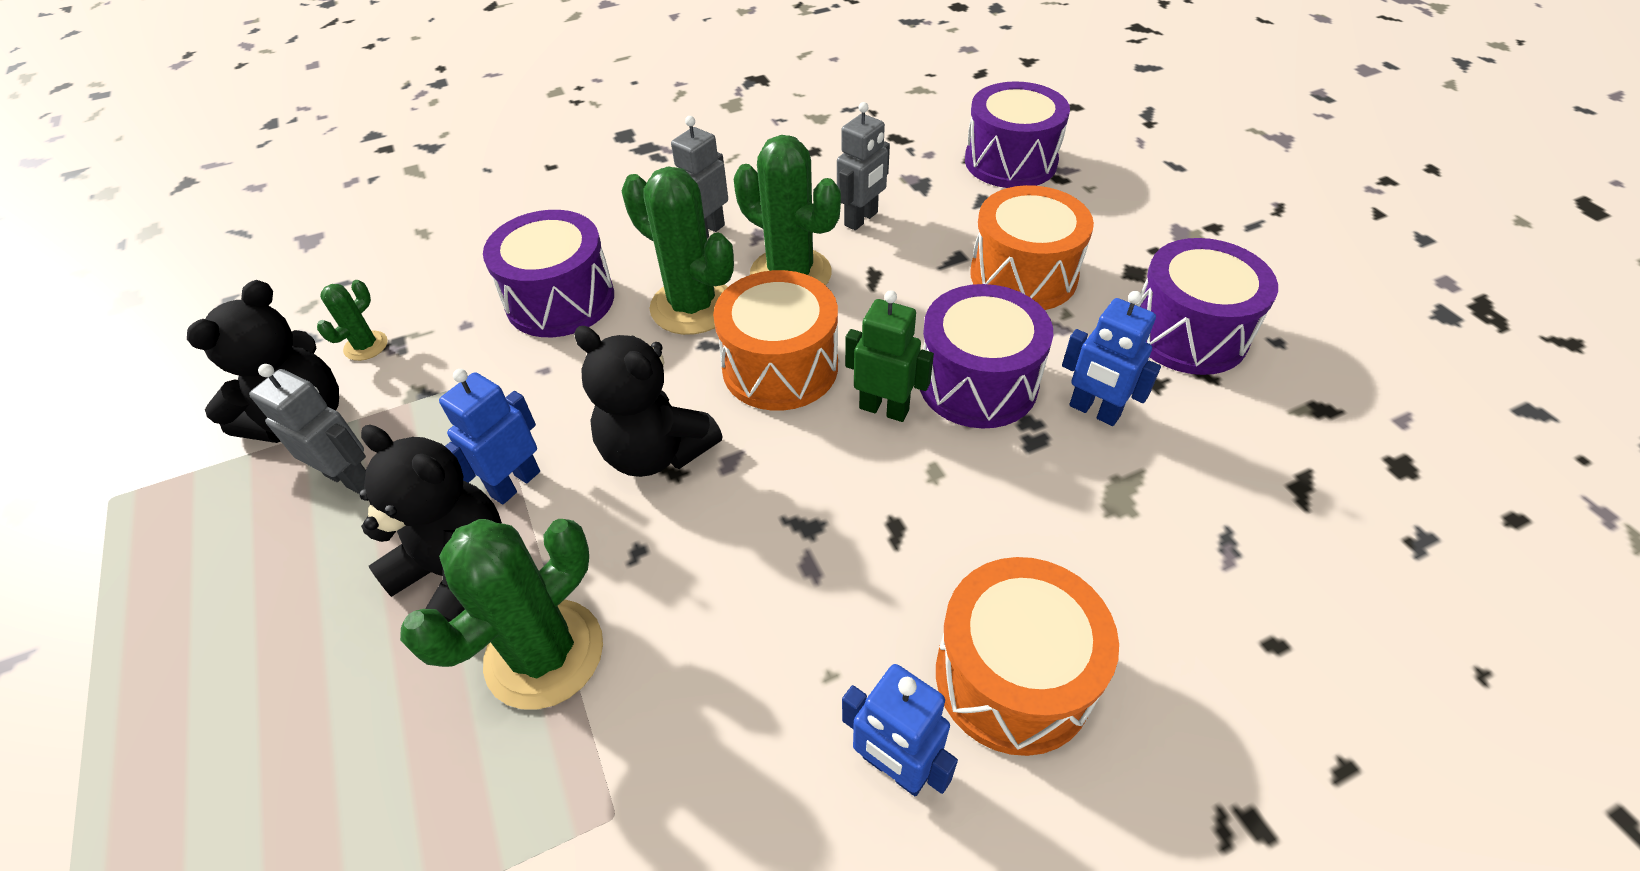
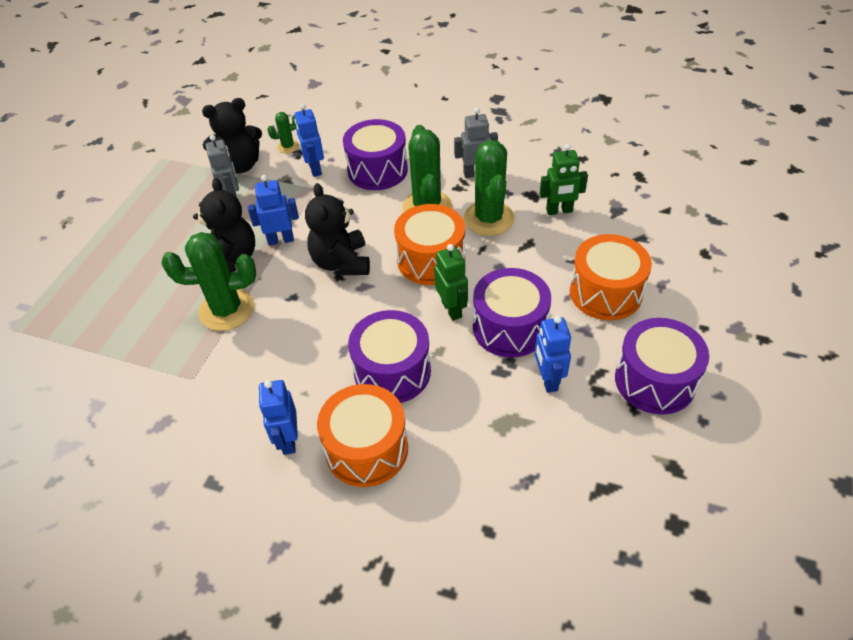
camera: 45 degrees right, 0 degrees up
grey robot [837,102,890,230] -> green robot [540,144,588,215]
purple drum [965,81,1070,188] -> purple drum moved to [348,310,431,403]
none -> blue robot [294,104,324,177]

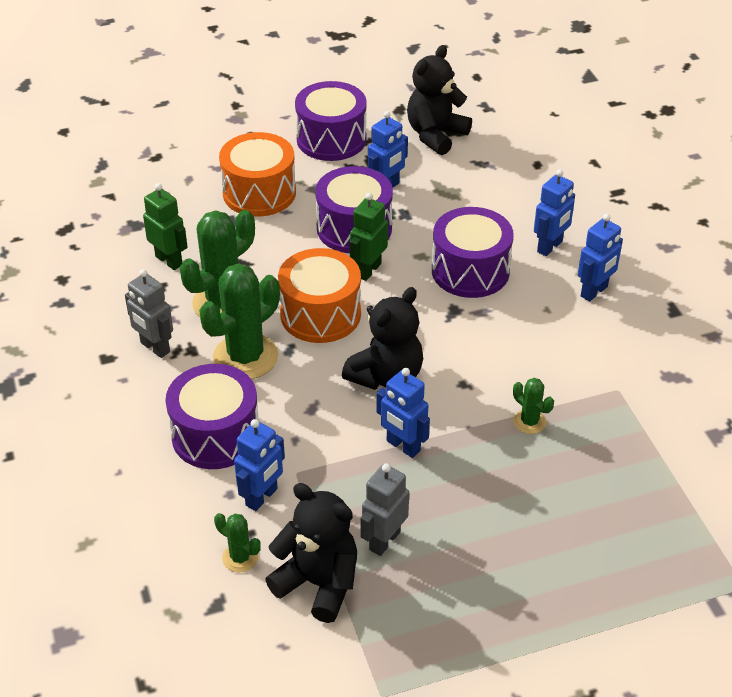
camera: 130 degrees left, 5 degrees down
green cactus [162,232,256,331] -> green cactus [513,378,554,434], size x0.48
black teddy bear [193,178,255,273] -> black teddy bear moved to [407,45,472,155]
orange drum [317,384,408,487] -> blue robot [534,169,575,256]

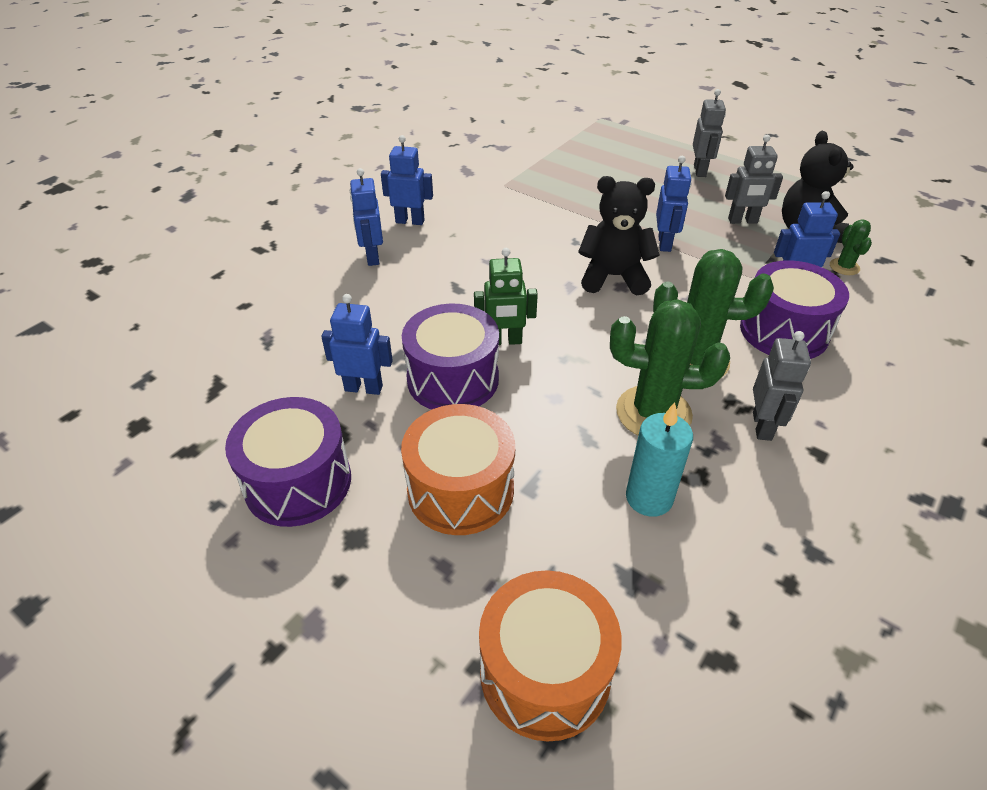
camera: 125 degrees left, 0 degrees up
green robot [143,183,188,270] -> turquoise candle [626,402,693,517]
orange drum [278,248,361,343] -> orange drum moved to [479,570,622,742]
black teddy bear [407,45,472,155] -> none
purple drum [432,207,514,298] -> none
green cactus [513,378,554,434] -> none
blue robot [534,169,575,256] -> blue robot turned 105 degrees counterclockwise [350,168,383,266]
none -> grey robot [693,89,726,177]

